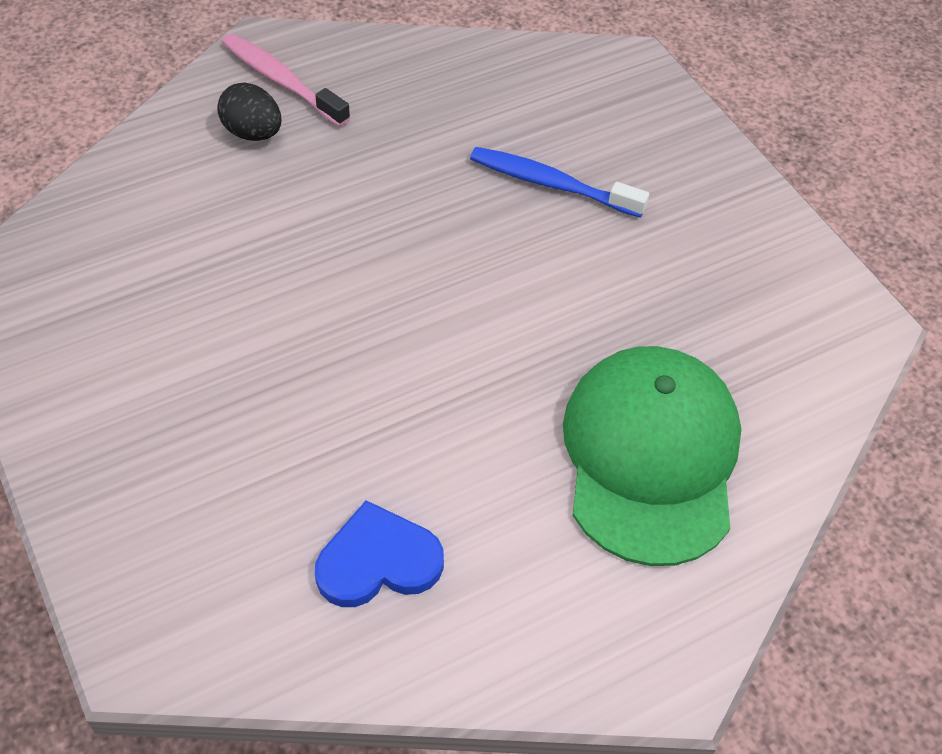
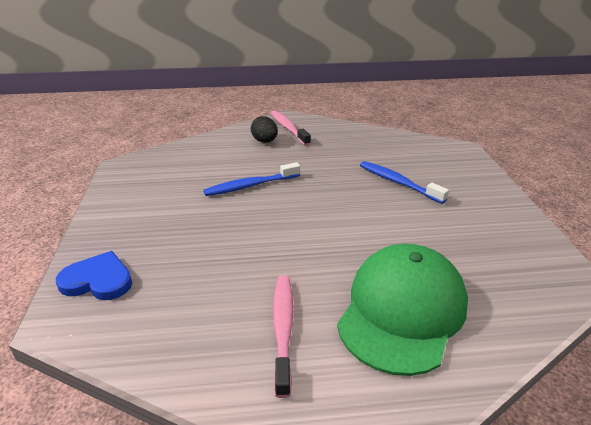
camera: 25 degrees right, 20 degrees down
blue heart [315,500,444,607] -> blue heart moved to [56,251,132,300]
none -> blue toothbrush [203,162,300,196]
none -> pink toothbrush [273,275,293,398]

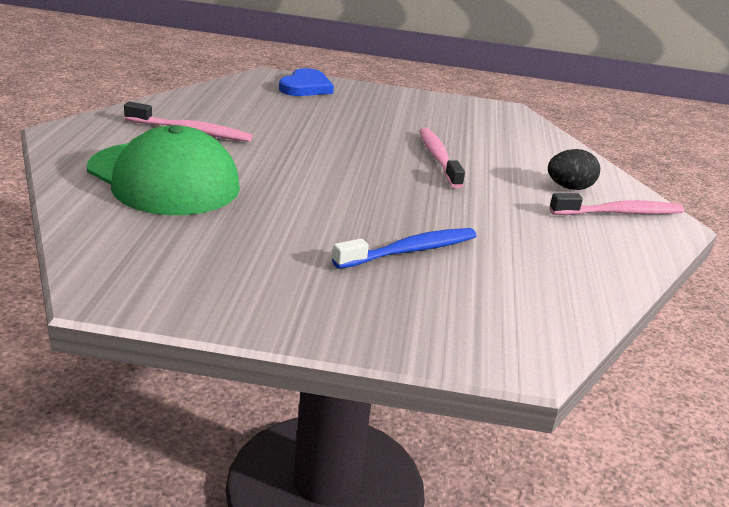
camera: 100 degrees right, 5 degrees down
blue toothbrush [203,162,300,196] -> pink toothbrush [419,128,465,189]

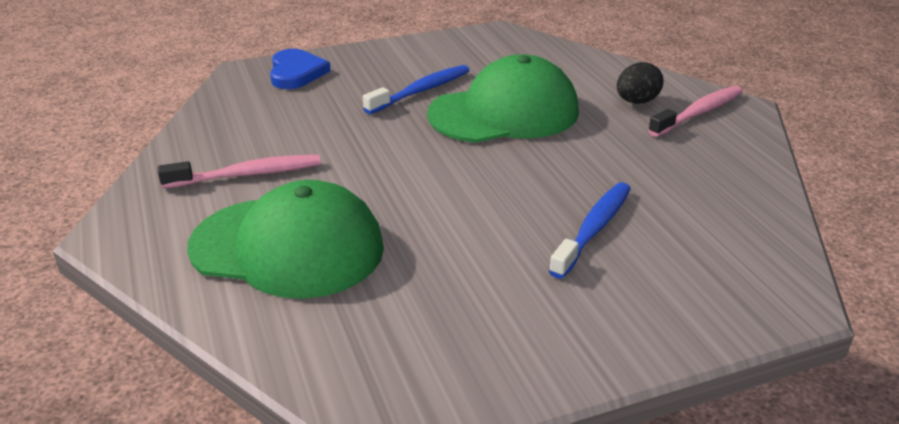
camera: 25 degrees left, 5 degrees up
pink toothbrush [419,128,465,189] -> green cap [427,54,579,143]
none -> blue toothbrush [363,65,470,114]

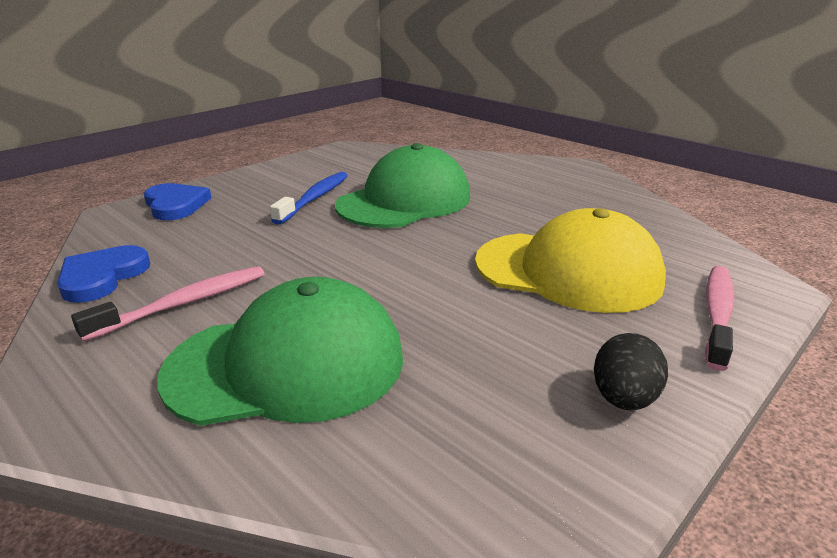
camera: 25 degrees left, 5 degrees down
blue toothbrush [549,182,631,279] -> yellow cap [475,208,666,313]
black egg [617,62,663,104] -> black egg moved to [594,333,668,410]
pink toothbrush [648,86,743,137] -> pink toothbrush moved to [705,266,734,371]
none -> blue heart [57,245,150,303]

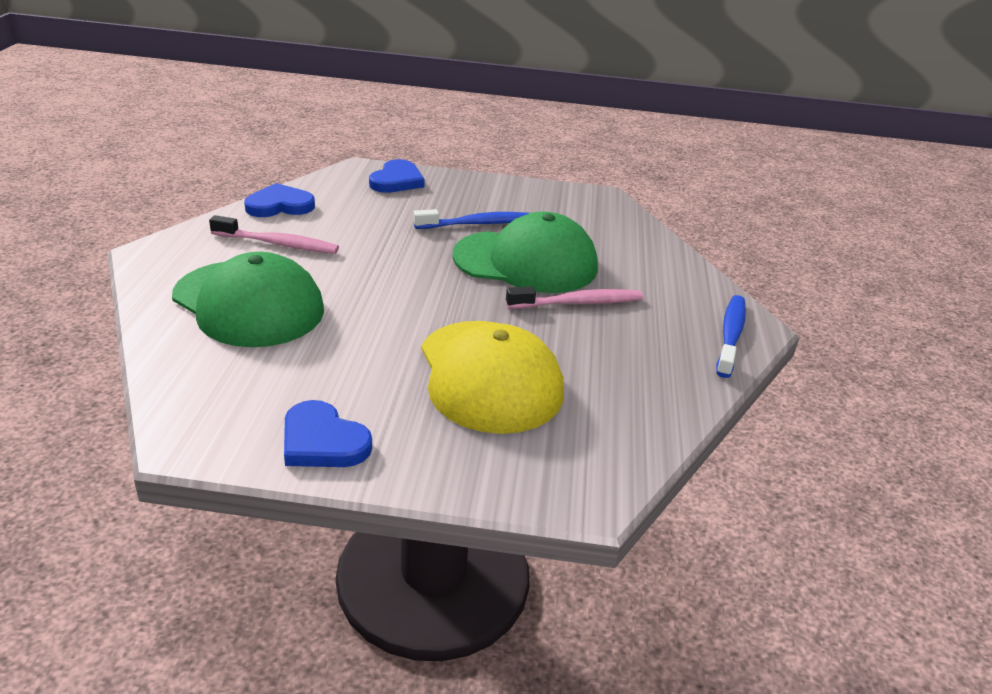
camera: 50 degrees right, 5 degrees up
black egg [594,333,668,410] -> blue heart [284,400,372,467]
pink toothbrush [705,266,734,371] -> pink toothbrush moved to [506,286,643,309]
none -> blue toothbrush [716,295,746,378]

